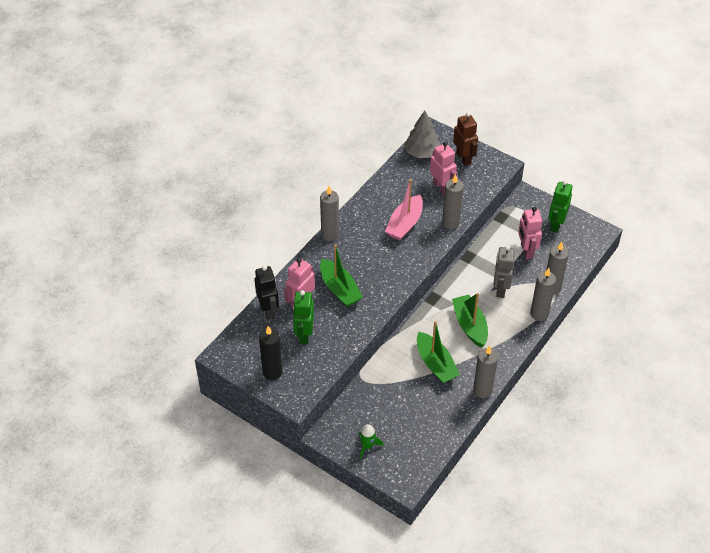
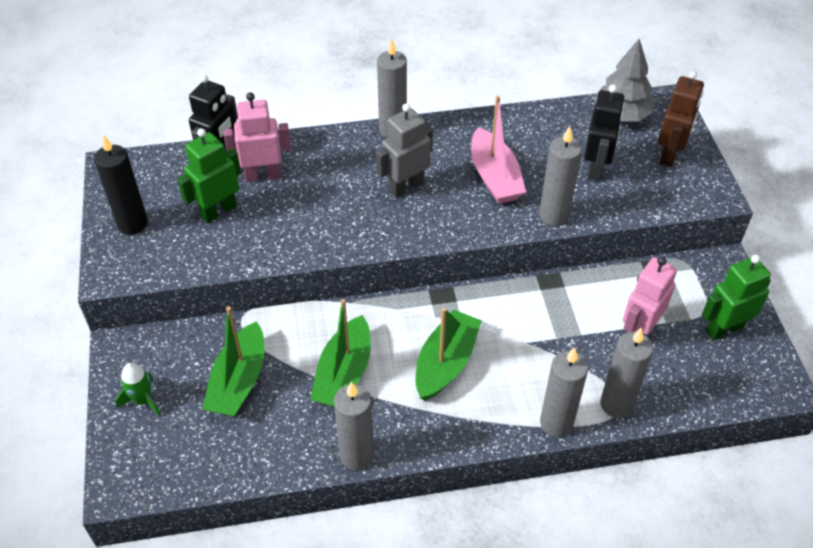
camera: 45 degrees right, 0 degrees up
green boat [320,244,363,307] -> green boat moved to [203,306,264,417]
pink boat [385,179,423,240] -> pink boat turned 90 degrees counterclockwise [471,96,526,204]
pink robot [430,141,458,195] -> black robot [584,85,625,181]
grey robot [493,245,515,298] -> grey robot moved to [376,103,433,198]

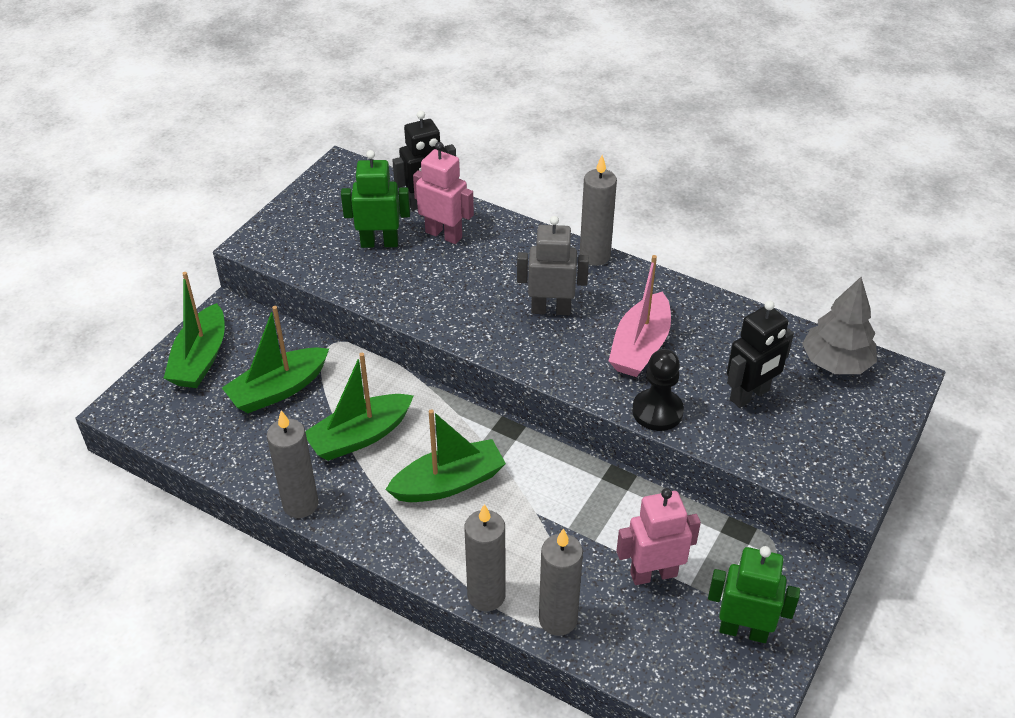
camera: 40 degrees right, 5 degrees down
black candle [94,134,148,235] -> none
green rocket [115,363,161,416] -> green boat [164,272,225,388]
grey candle [539,126,582,226] -> black pawn [632,349,684,431]
brown robot [658,71,704,167] -> none

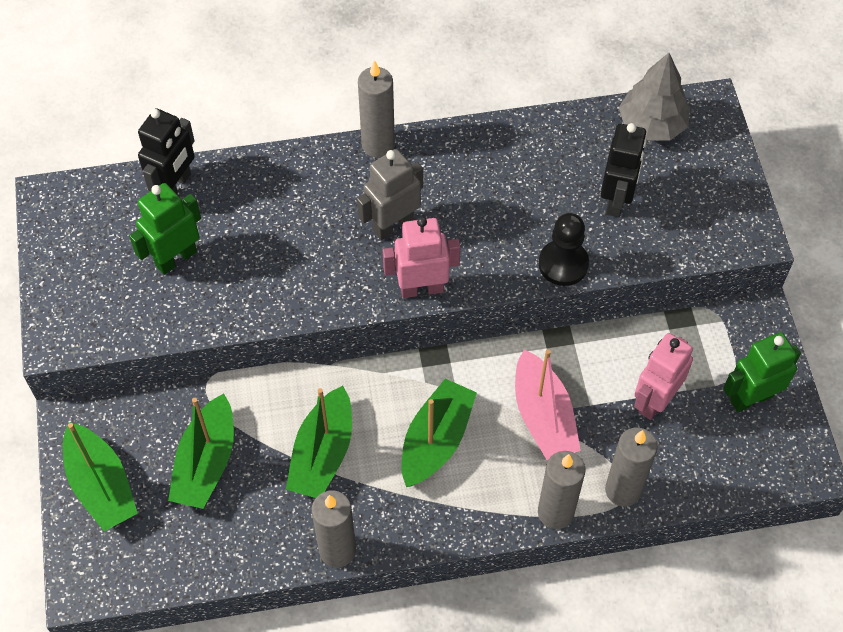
camera: 40 degrees left, 15 degrees up
pink robot [413,142,474,244] -> pink robot moved to [383,217,460,298]
pink boat [609,255,671,377] -> pink boat moved to [515,349,581,460]

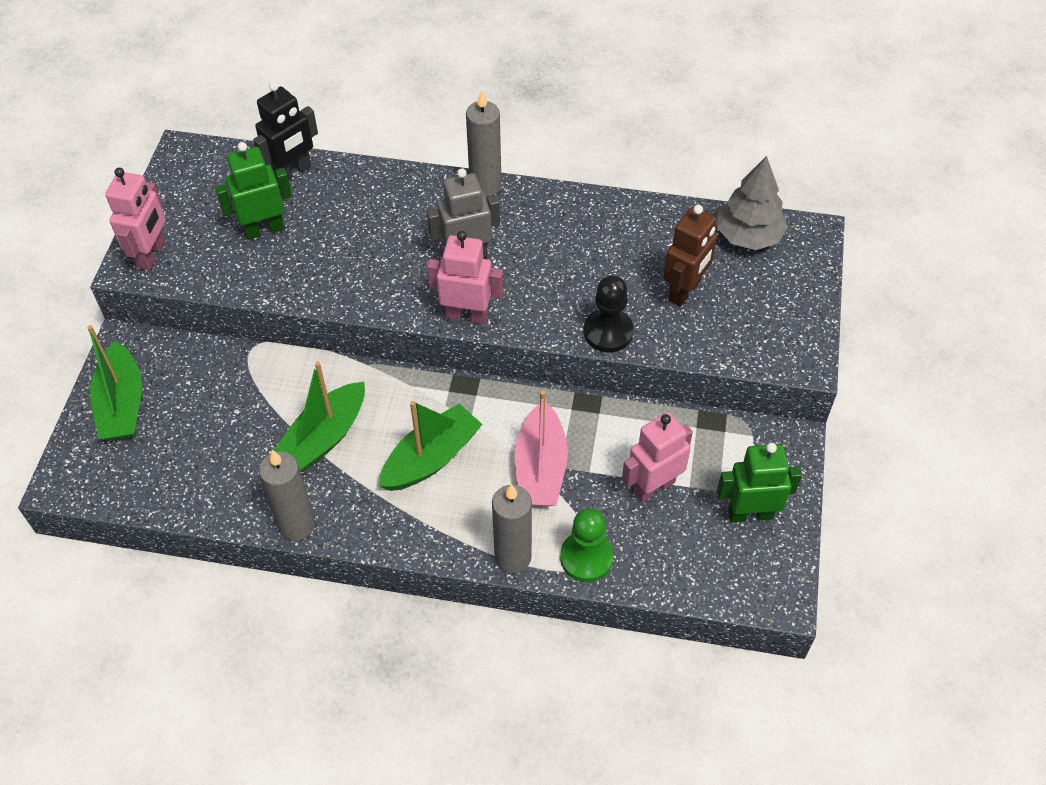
camera: 20 degrees right, 5 degrees down
green boat [168,394,234,509] -> none
black robot [601,123,647,217] -> brown robot [663,205,717,307]
grey candle [605,428,658,507] -> green pawn [560,508,613,582]
none -> pink robot [105,168,166,270]

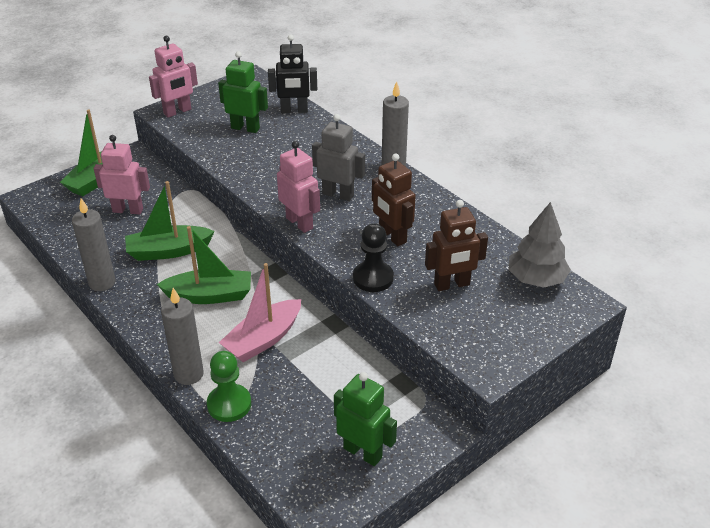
camera: 40 degrees right, 15 degrees down
pink robot [622,412,693,503] -> pink robot moved to [94,135,150,214]
none -> brown robot [372,153,416,246]

